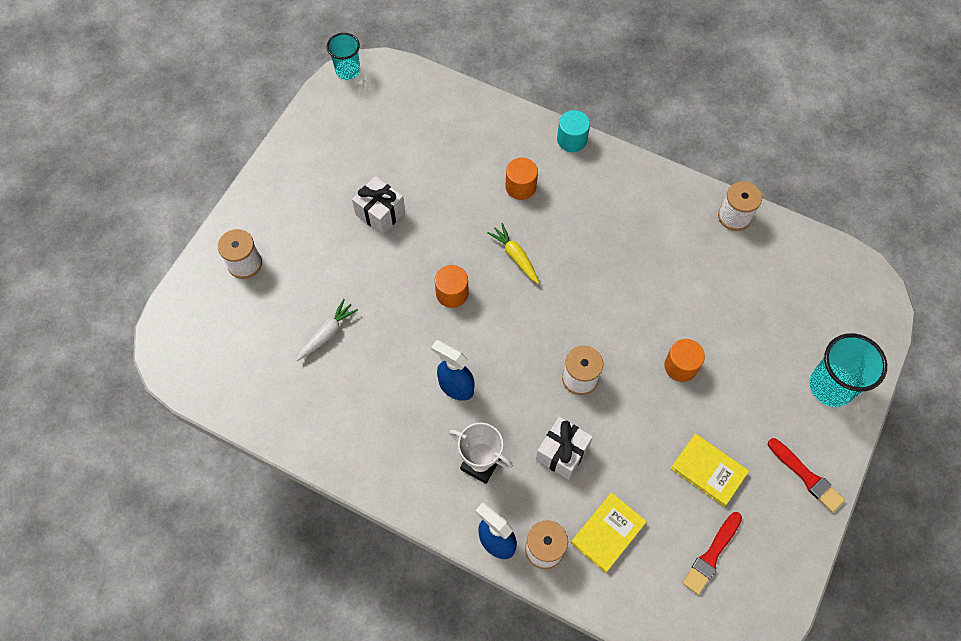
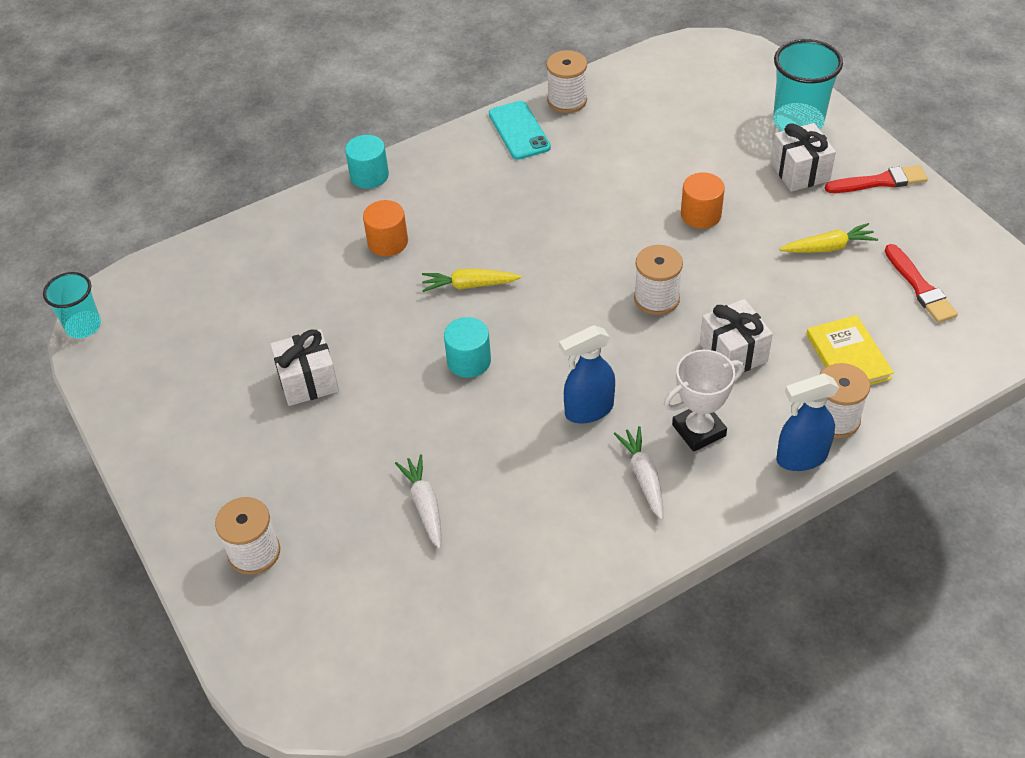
camera: 55 degrees left, 15 degrees down
orange cylinder [435,265,469,308] -> turquoise cylinder [444,317,491,378]
yellow book [670,434,749,507] -> yellow carrot [780,223,878,253]
none -> turquoise phone [489,101,551,160]
none -> white carrot [614,426,663,520]
none -> white gift [771,123,836,192]

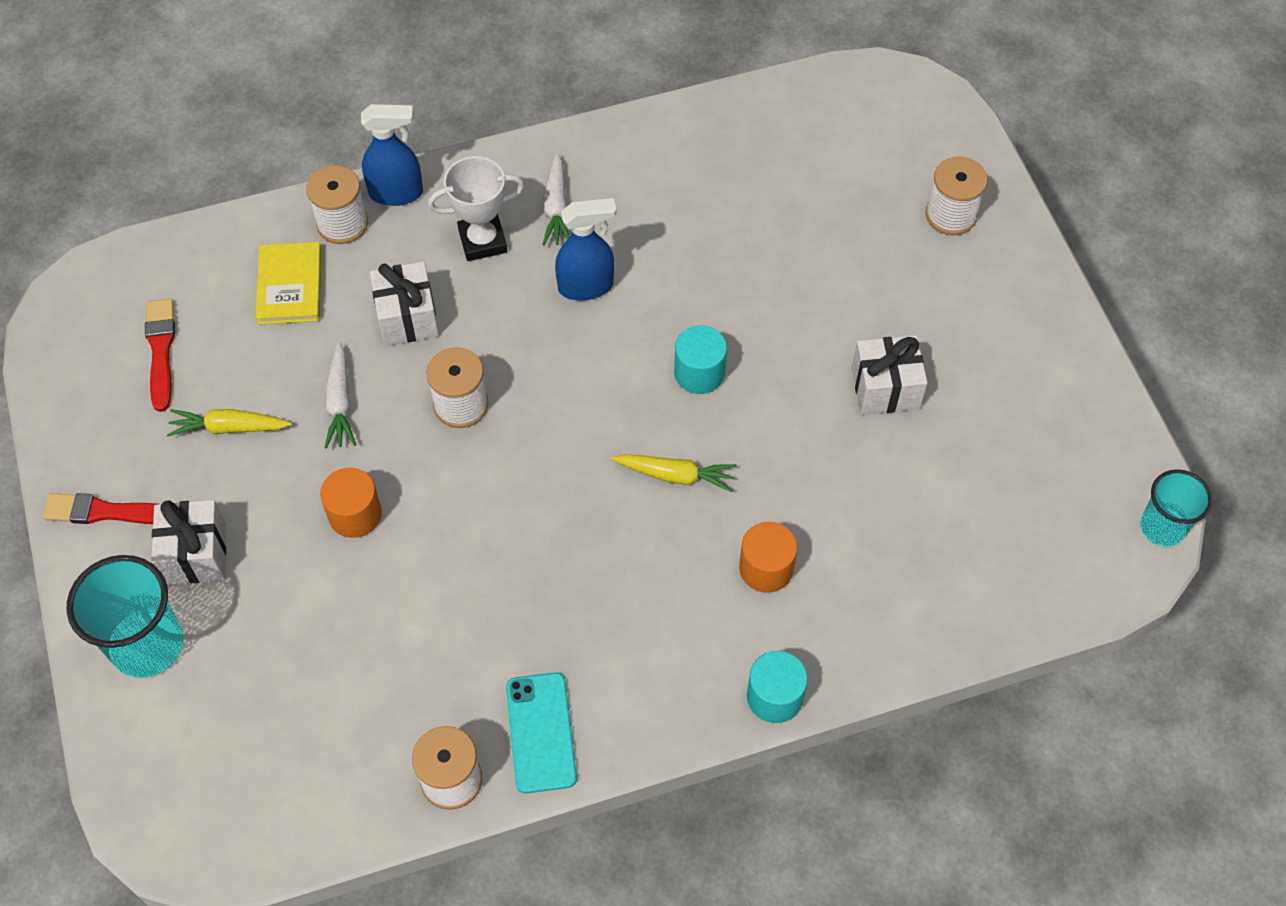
camera: 170 degrees left, 10 degrees up
white carrot [395,454,442,549] -> white carrot moved to [324,342,356,449]

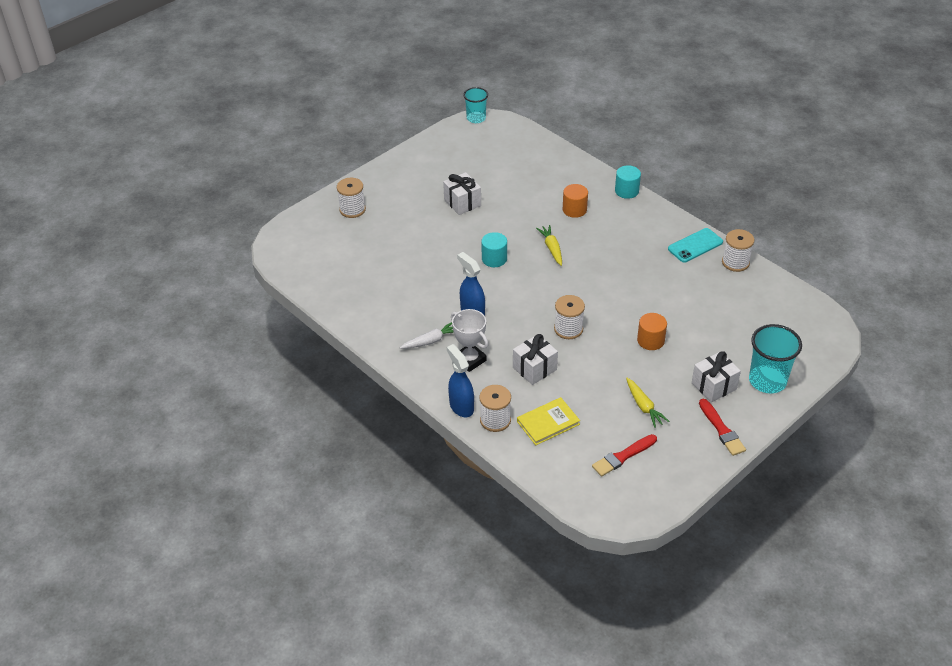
camera: 115 degrees left, 15 degrees down
white carrot [324,342,356,449] -> none

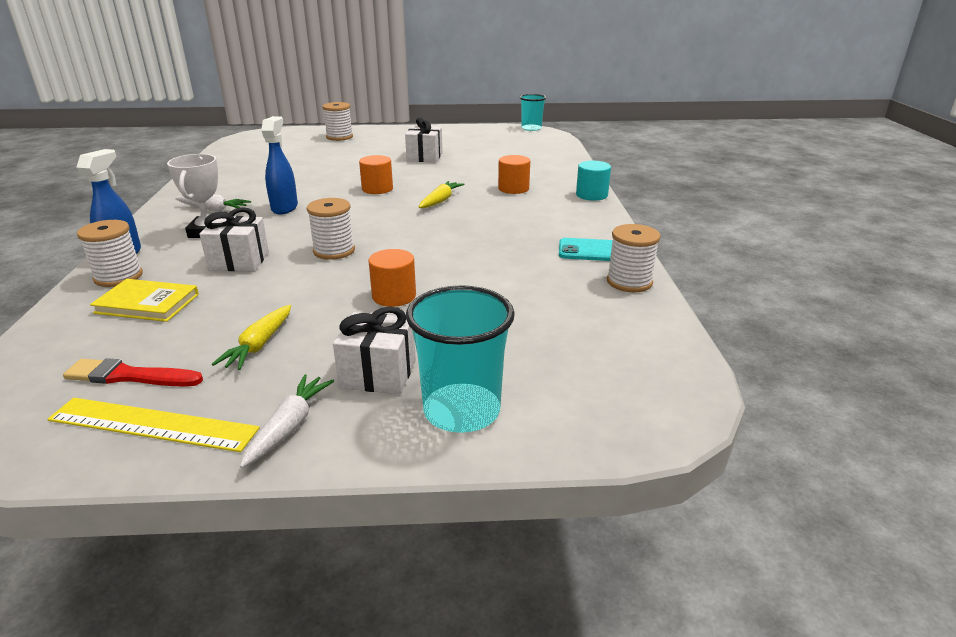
camera: 40 degrees right, 15 degrees down
turquoise cylinder [481,232,507,267] -> orange cylinder [359,155,393,194]
red brush [699,399,746,456] -> white carrot [240,374,334,468]
none -> yellow ruler [47,398,260,452]

